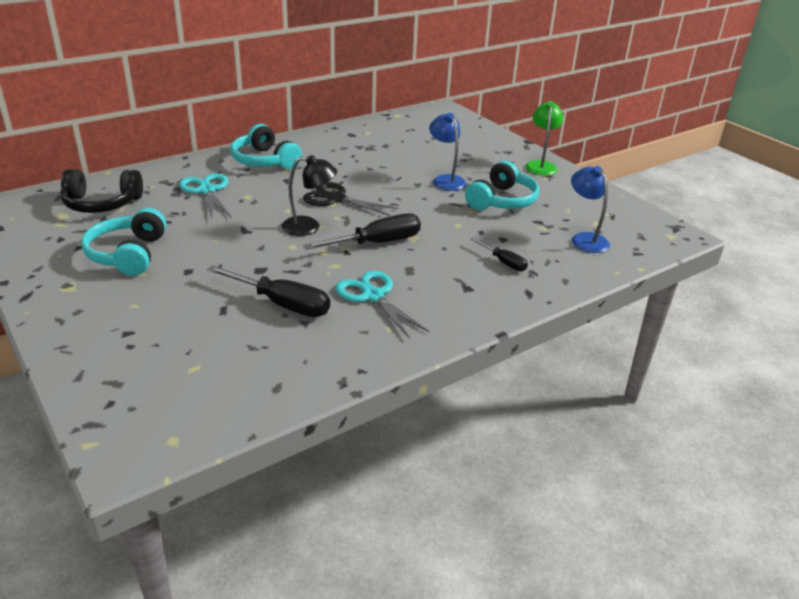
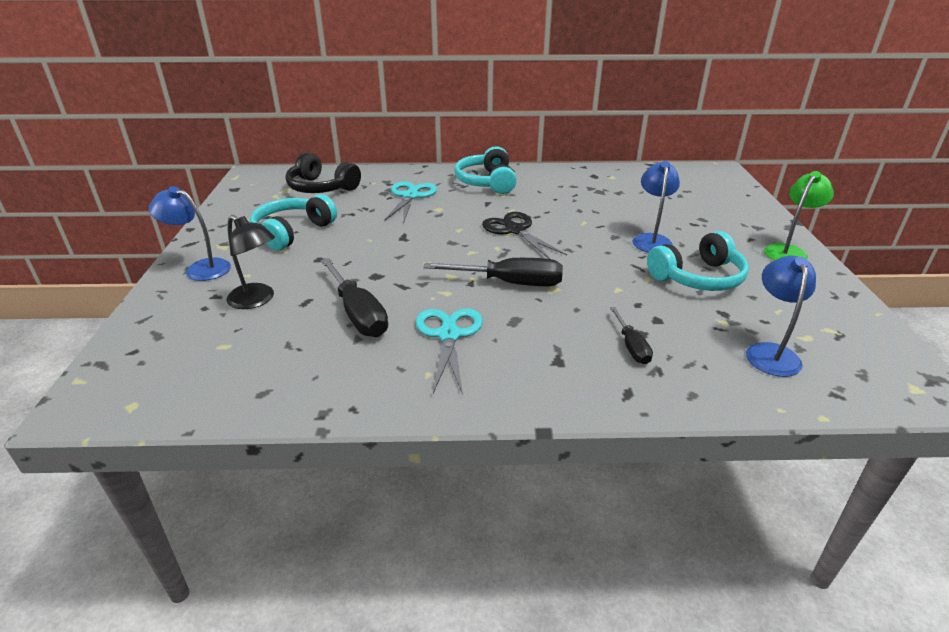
camera: 35 degrees right, 0 degrees up
black lamp [281,155,337,236] -> black lamp moved to [227,215,275,309]
none -> blue lamp [148,186,231,281]

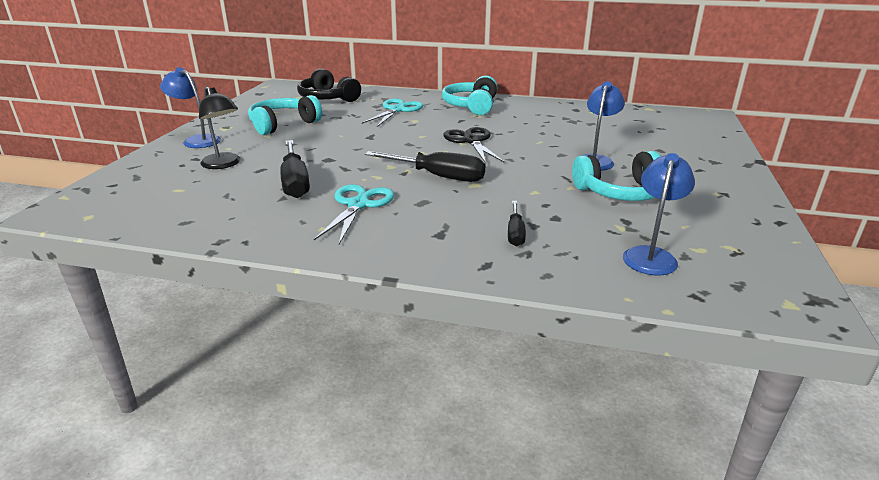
camera: 15 degrees right, 5 degrees down
green lamp [764,171,834,261] -> none

